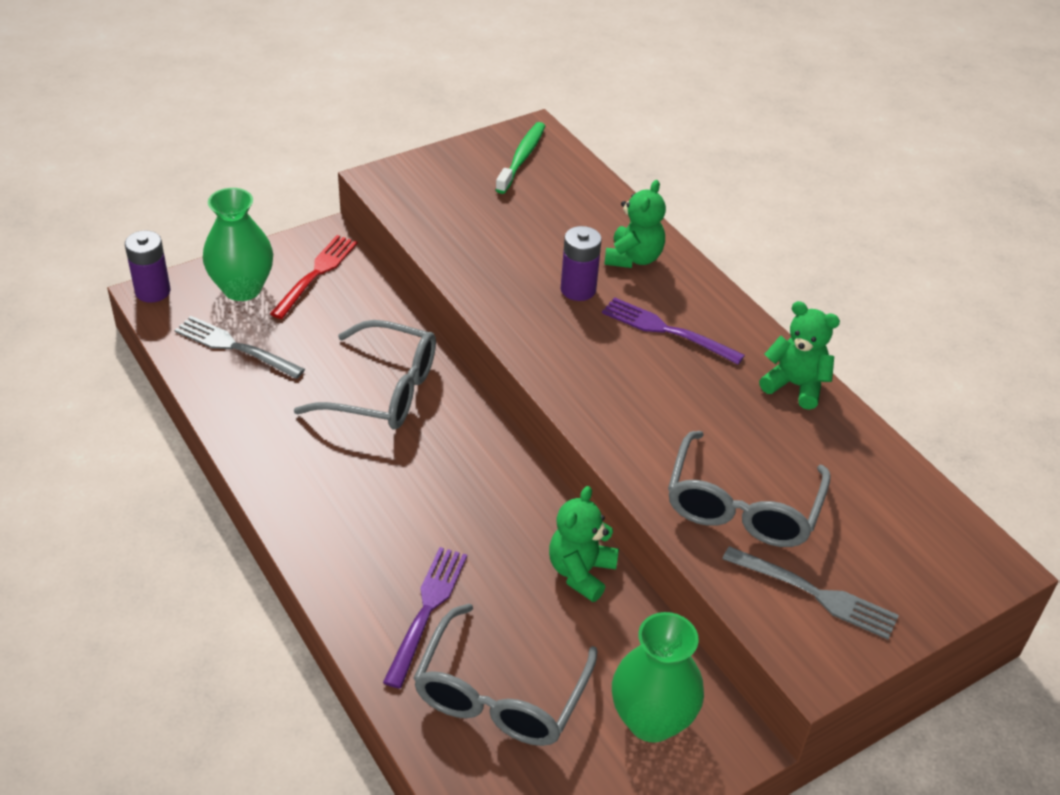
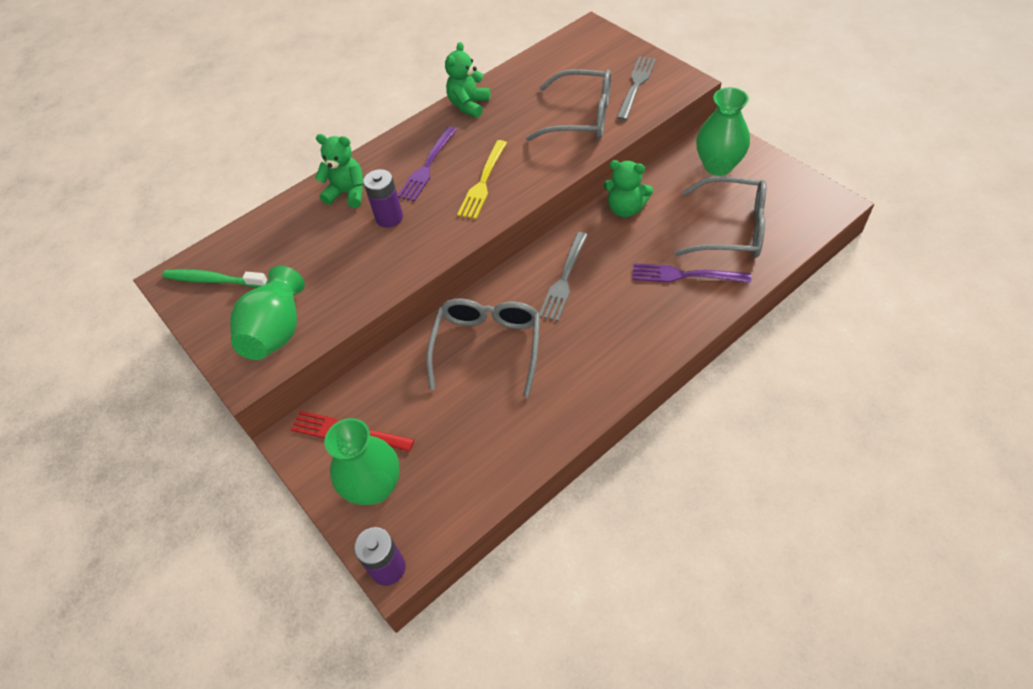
camera: 90 degrees left, 10 degrees up
grey fork [175,316,305,379] -> grey fork moved to [540,232,588,321]
none -> green vase [230,266,305,360]
none -> yellow fork [457,140,507,219]

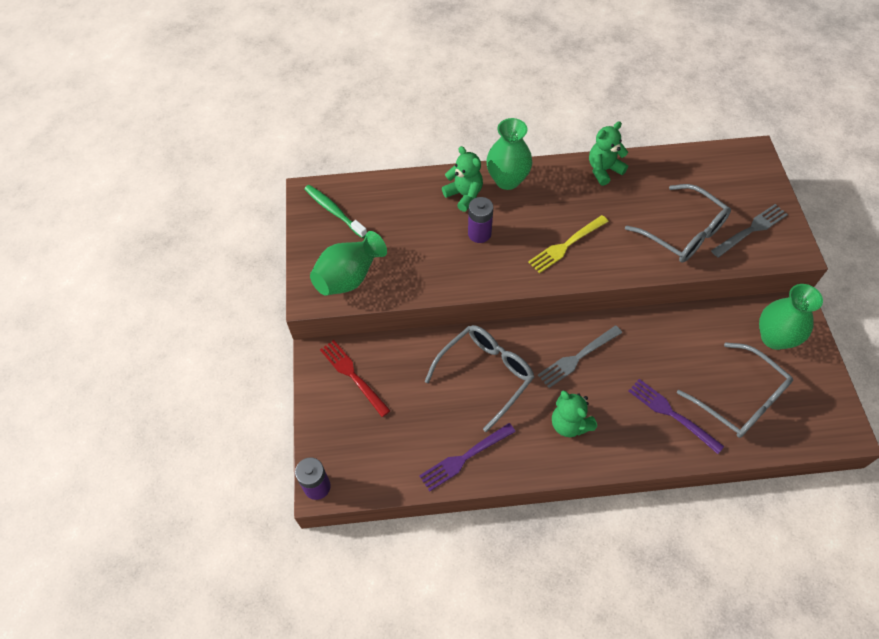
camera: 30 degrees right, 5 degrees up
green vase [325,418,400,505] -> green vase moved to [486,118,532,190]
purple fork [398,126,457,202] -> purple fork moved to [419,423,516,492]
green teddy bear [604,160,653,217] -> green teddy bear moved to [552,391,597,437]

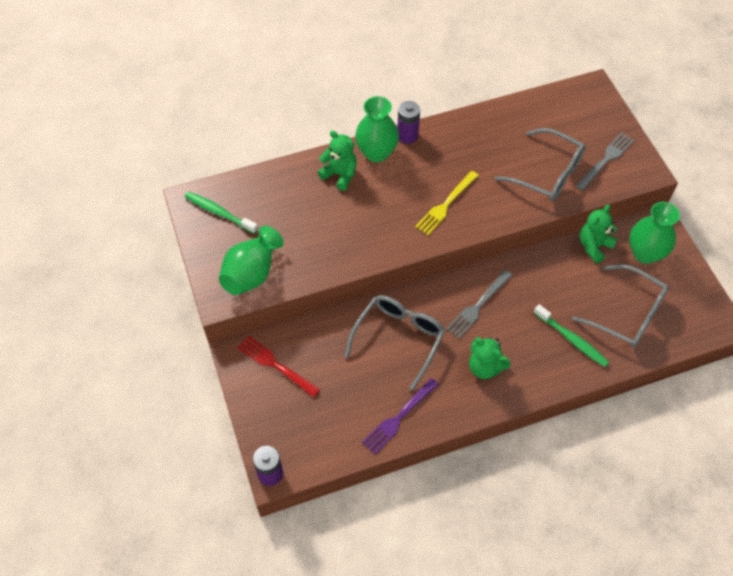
camera: 15 degrees left, 0 degrees up
purple battery [468,197,493,243] -> purple battery moved to [397,101,420,144]
green teddy bear [589,121,628,186] -> green teddy bear moved to [579,205,617,264]
purple fork [629,379,724,454] -> green toothbrush [534,304,609,367]

